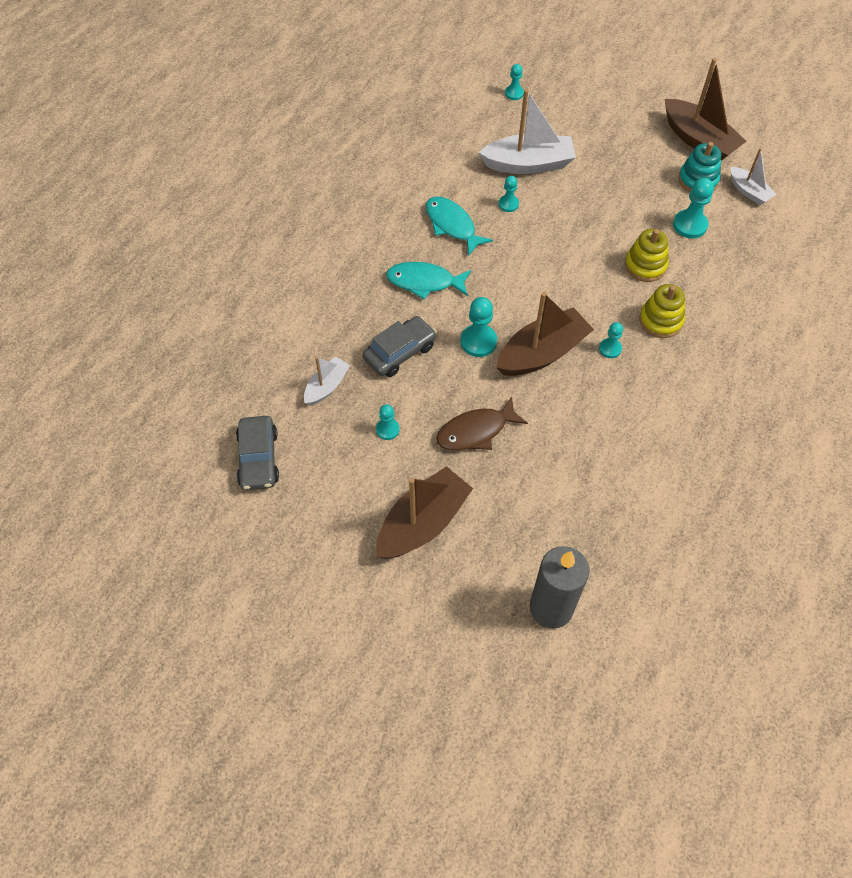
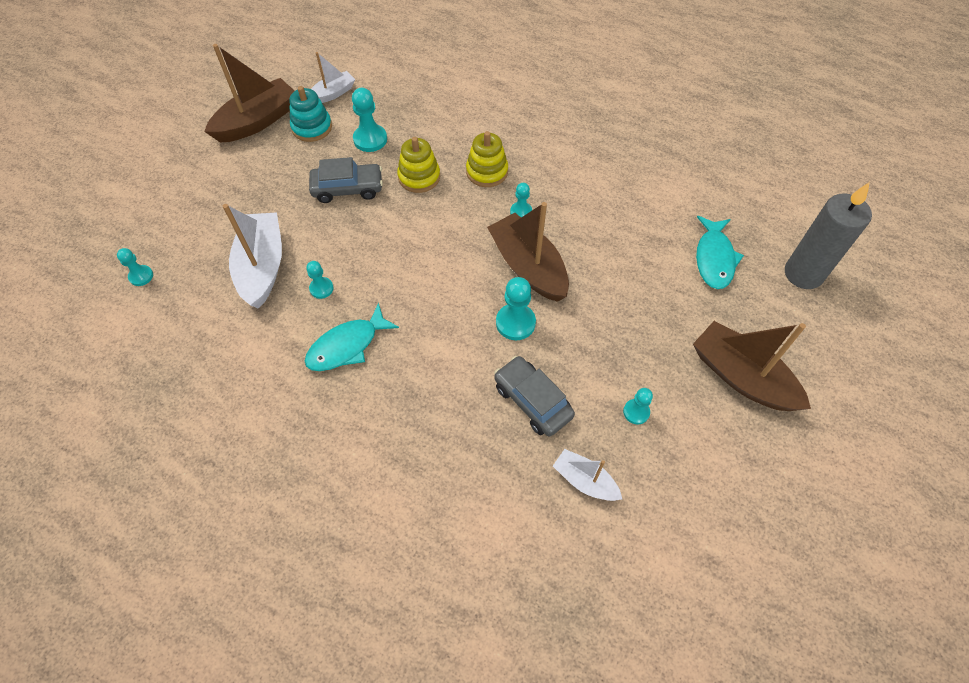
camera: 90 degrees left, 0 degrees up
grey car [236,416,279,490] -> grey car moved to [309,157,383,203]
turquoise fish [386,262,471,299] -> turquoise fish moved to [696,216,744,289]
brown fish [436,396,528,450] -> none

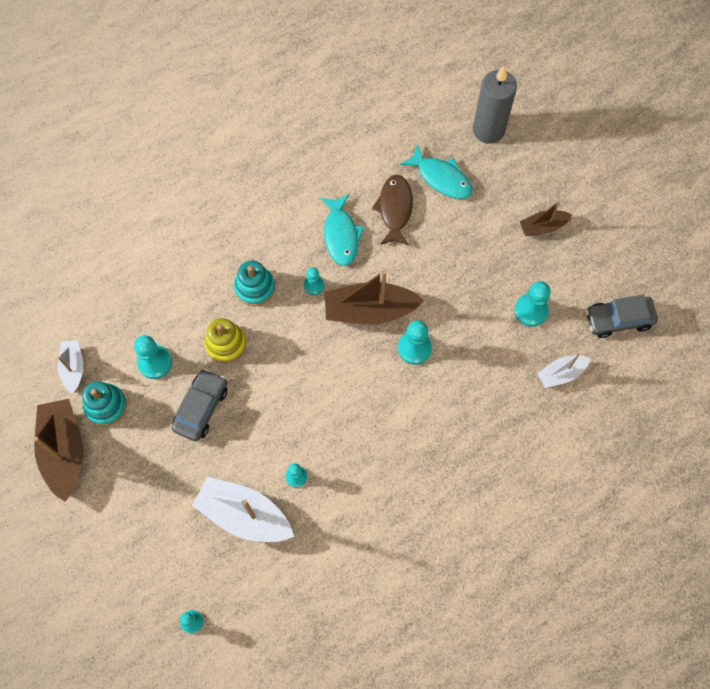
camera: 60 degrees left, 10 degrees up
turquoise fish [305,303,399,371] -> turquoise fish moved to [320,194,364,266]
yellow stacking toy [466,131,508,187] -> turquoise stacking toy [234,261,275,306]
grey car [494,356,575,436] -> grey car moved to [585,295,658,338]
turquoise pawn [623,388,653,424] -> turquoise pawn [514,281,550,327], size x1.64
brown boat [693,321,811,411] -> brown boat [520,201,572,236], size x0.56
none -> brown fish [372,175,413,246]

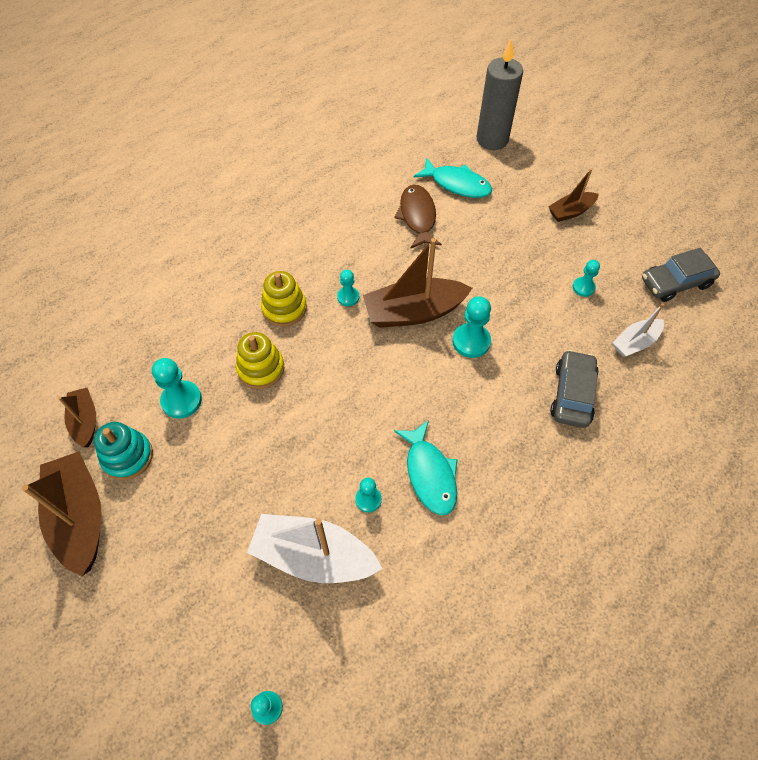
camera: 10 degrees left, 10 degrees down
white boat [58,340,84,394] -> brown boat [58,388,96,447]
grey car [172,369,228,441] -> grey car moved to [550,350,599,428]
turquoise stacking toy [234,261,275,306] -> yellow stacking toy [261,271,307,326]
turquoise fish [320,194,364,266] -> turquoise fish moved to [394,420,458,515]
turquoise pawn [514,281,550,327] -> turquoise pawn [573,260,600,297], size x0.61

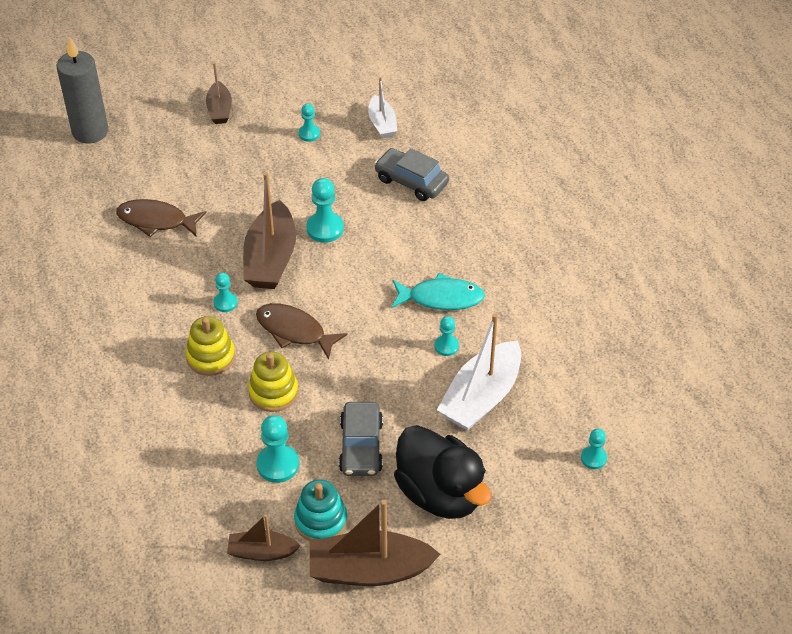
camera: 70 degrees left, 10 degrees down
turquoise fish [413,157,492,198] -> none
grey car [642,248,720,302] -> grey car moved to [339,402,383,476]
none -> brown fish [256,303,347,360]
none -> black duck [394,425,491,519]

